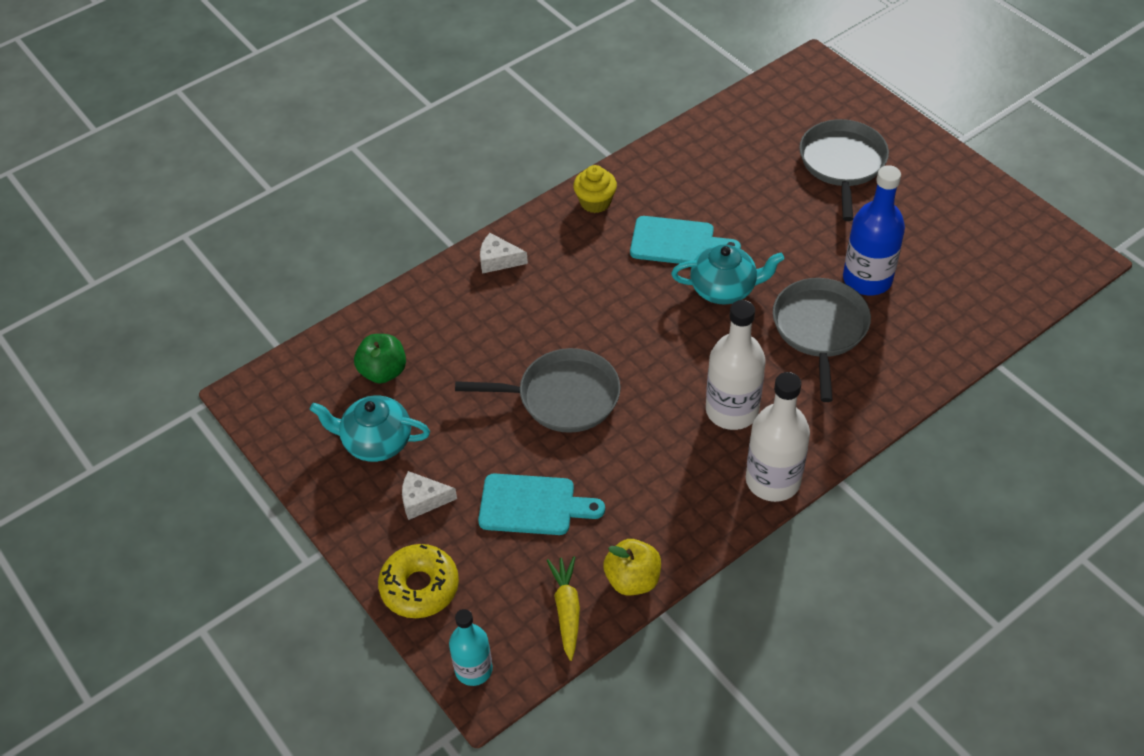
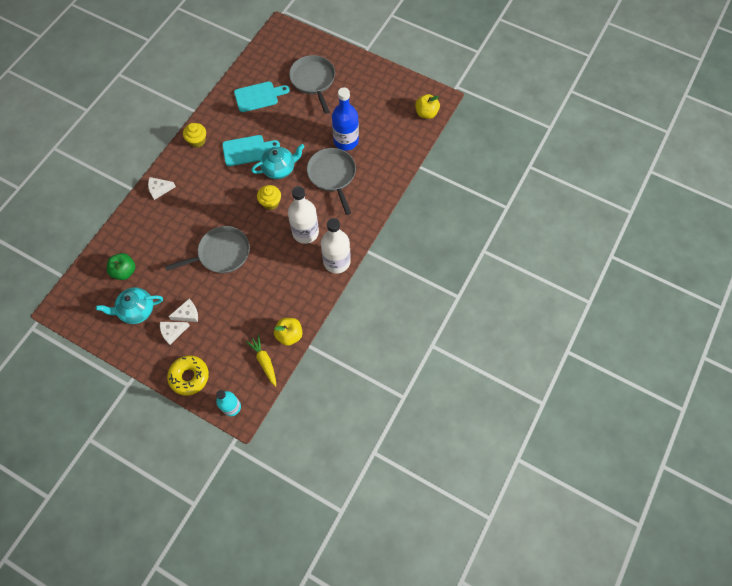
camera: 25 degrees left, 15 degrees up
turquoise cutting board [478,473,605,535] -> turquoise cutting board moved to [234,81,290,112]
none -> white cheese [168,299,198,322]
none -> yellow cupcake [257,185,281,210]
none -> yellow apple [415,94,440,119]

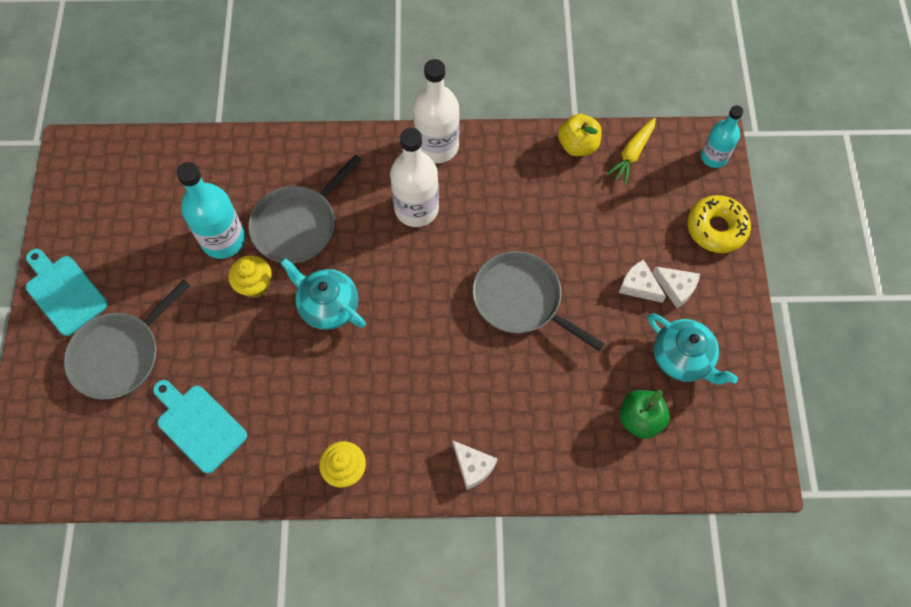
camera: 120 degrees left, 0 degrees up
turquoise cutting board [222,135,280,166] -> turquoise cutting board moved to [26,249,108,336]
yellow cupcake [257,185,281,210] -> yellow cupcake moved to [228,256,272,298]
blue bottle [332,87,359,151] -> turquoise bottle [176,162,245,259]
yellow apple [415,94,440,119] -> none

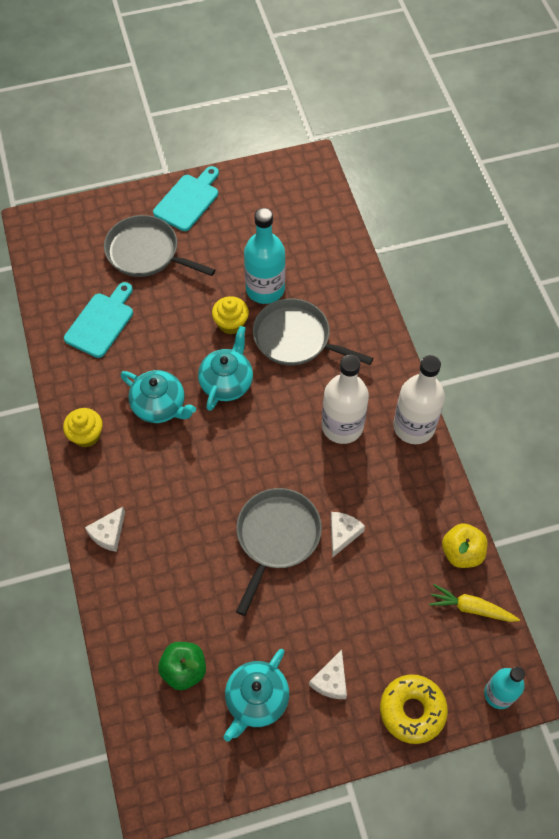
camera: 75 degrees right, 5 degrees down
white cheese [619,259,666,303] -> white cheese moved to [331,512,365,558]
none -> turquoise teapot [121,370,196,423]

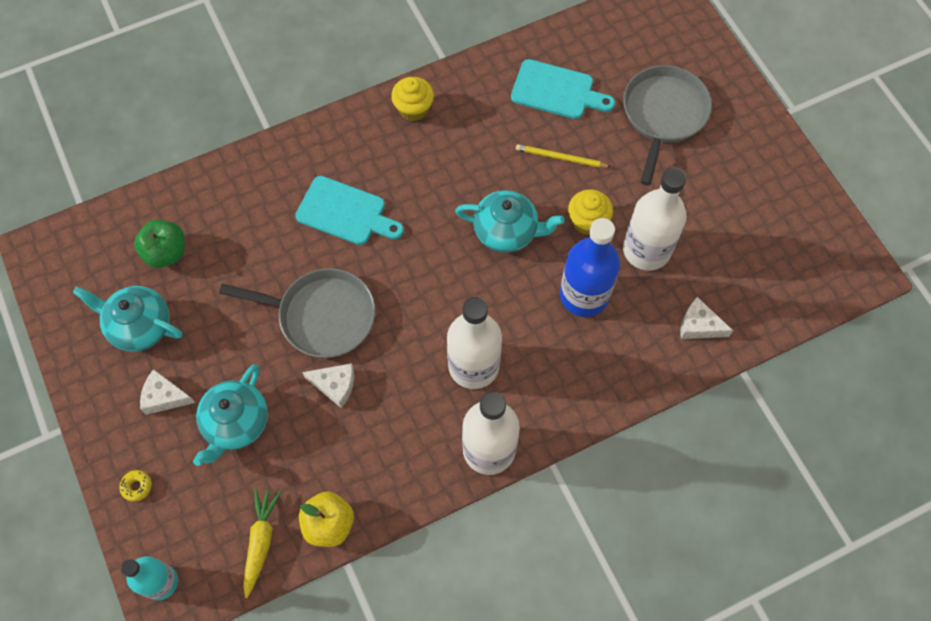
camera: 80 degrees right, 5 degrees up
white cheese [85,507,125,552] -> white cheese moved to [680,297,733,339]
turquoise teapot [121,370,196,423] -> turquoise teapot moved to [193,364,268,466]
turquoise cutting board [153,166,219,231] -> turquoise cutting board moved to [295,176,404,245]
turquoise bottle [244,208,285,304] -> white bottle [623,167,687,271]
grey pan [253,298,373,366] -> blue bottle [560,218,620,317]
yellow donut [380,674,448,744] -> yellow donut [119,470,152,502], size x0.42
none -> yellow pencil [516,144,611,168]

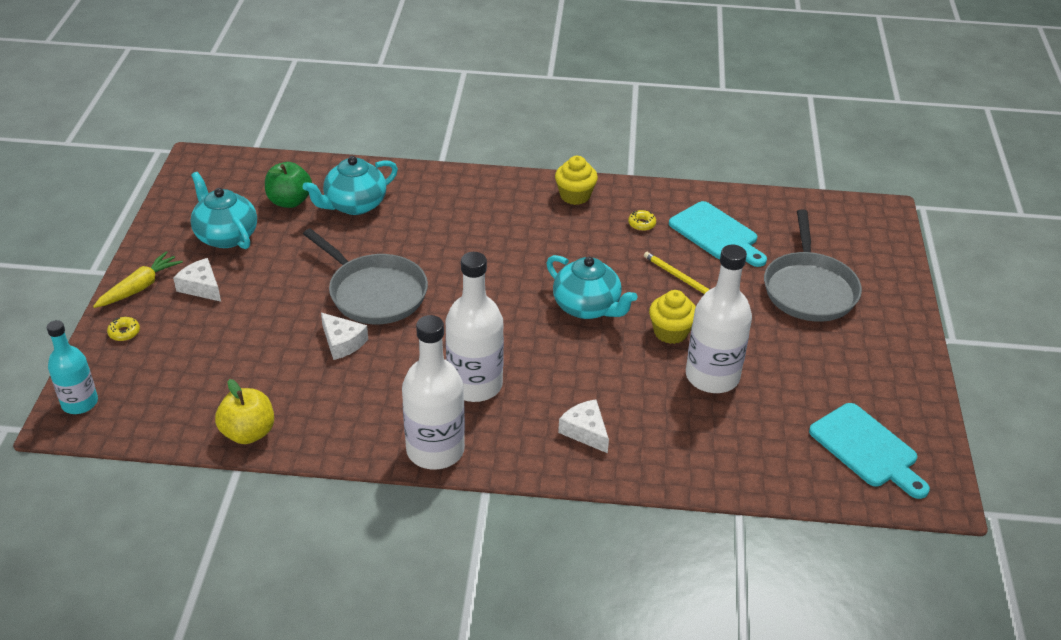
camera: 30 degrees right, 25 degrees down
turquoise teapot [193,364,268,466] -> turquoise teapot moved to [303,156,398,215]
yellow carrot [243,489,281,598] -> yellow carrot moved to [93,251,183,308]
turquoise cutting board [295,176,404,245] -> turquoise cutting board moved to [809,403,930,499]
blue bottle [560,218,620,317] -> none
grey pan [623,65,712,186] -> grey pan turned 135 degrees clockwise [764,209,862,322]
white cheese [680,297,733,339] -> white cheese moved to [558,399,609,453]
none -> yellow donut [628,210,656,231]

